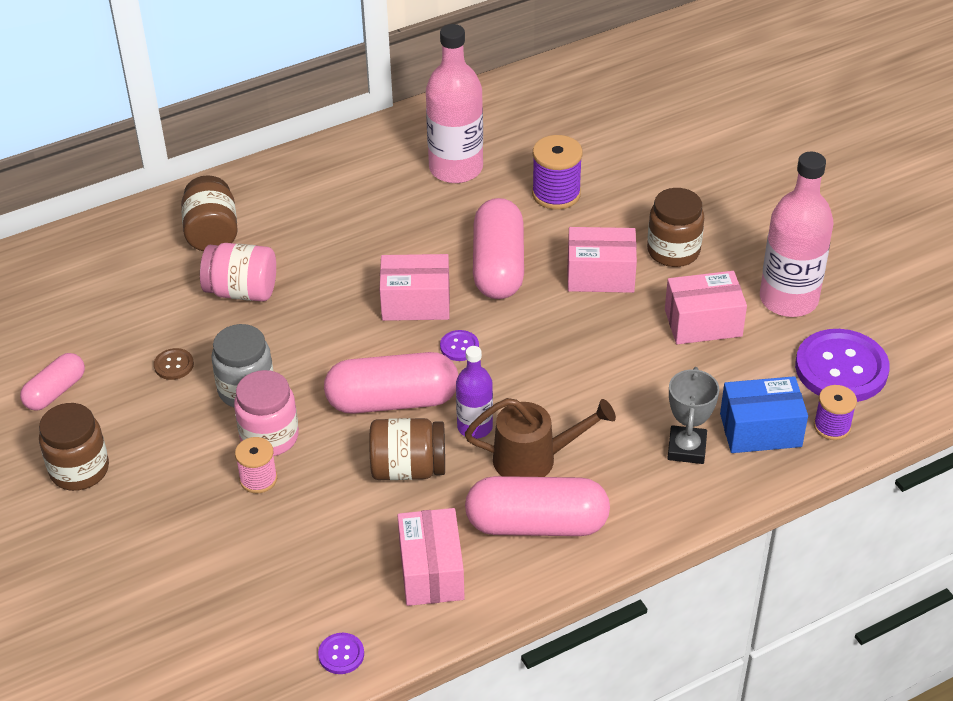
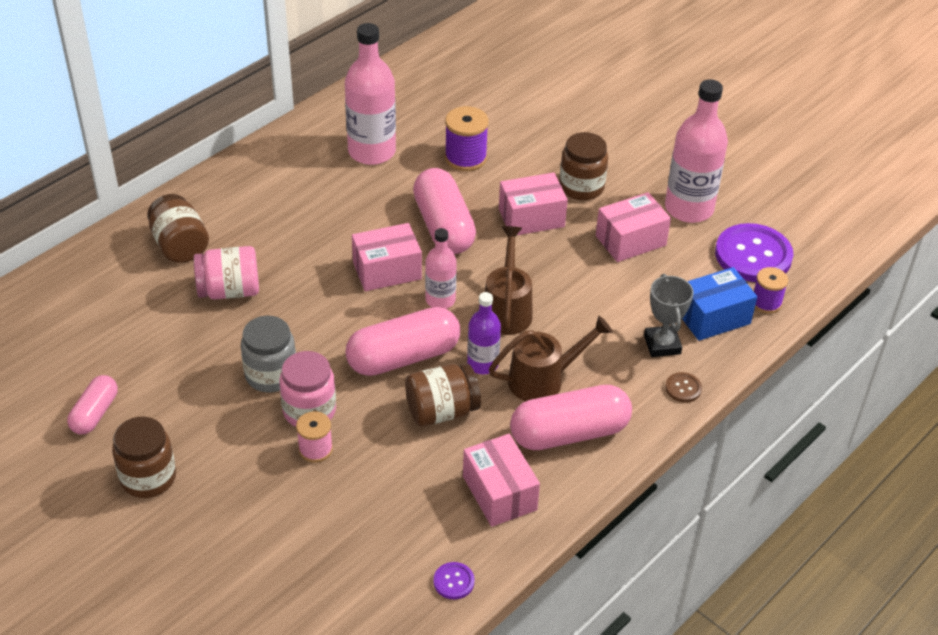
camera: 20 degrees left, 0 degrees up
brown button [154,348,194,380] -> brown button moved to [665,372,702,402]
purple button [440,330,479,361] -> pink bottle [425,228,457,309]
none -> brown watering can [485,226,533,335]

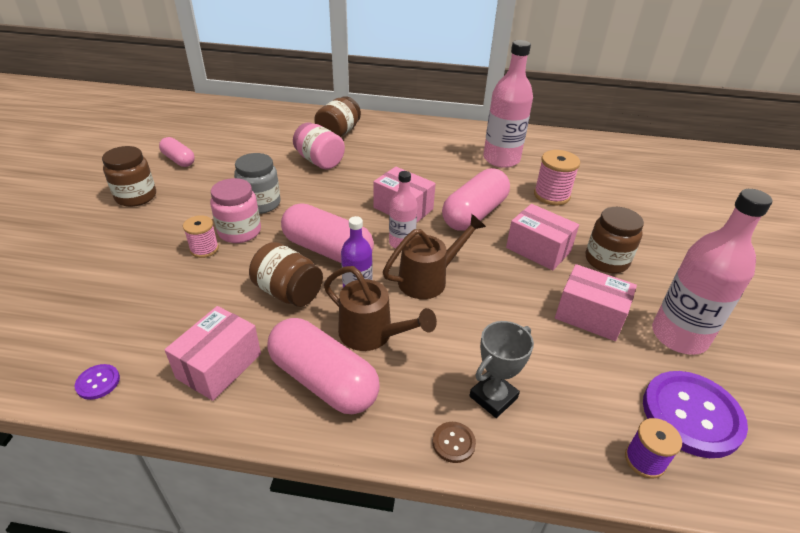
camera: 55 degrees right, 5 degrees down
pink capsule [67,375,118,434] -> pink capsule turned 60 degrees clockwise [159,137,195,167]
purple spool [445,106,489,171] -> pink spool [534,150,580,205]
blue box [682,267,757,341] -> none

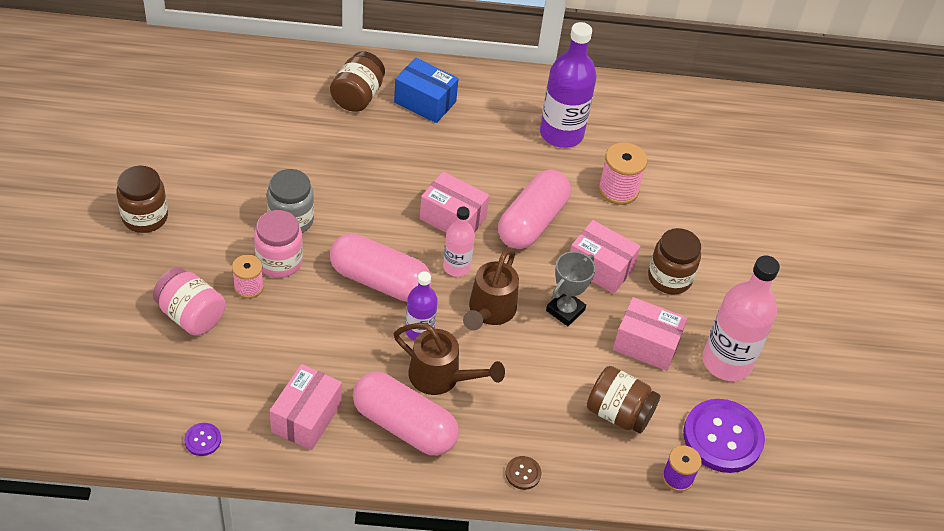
camera: 10 degrees left, 10 degrees up
pink capsule [159,137,195,167] -> none
brown jar [249,242,323,307] -> brown jar moved to [587,366,660,434]
pink jar [293,123,345,169] -> pink jar moved to [153,267,225,336]
brown watering can [383,214,486,299] -> brown watering can turned 150 degrees clockwise [463,248,519,330]
grey trophy [469,321,534,418] -> grey trophy moved to [546,251,595,326]
pink bottle [483,40,533,168] -> purple bottle [540,22,597,148]
none -> blue box [394,58,459,123]

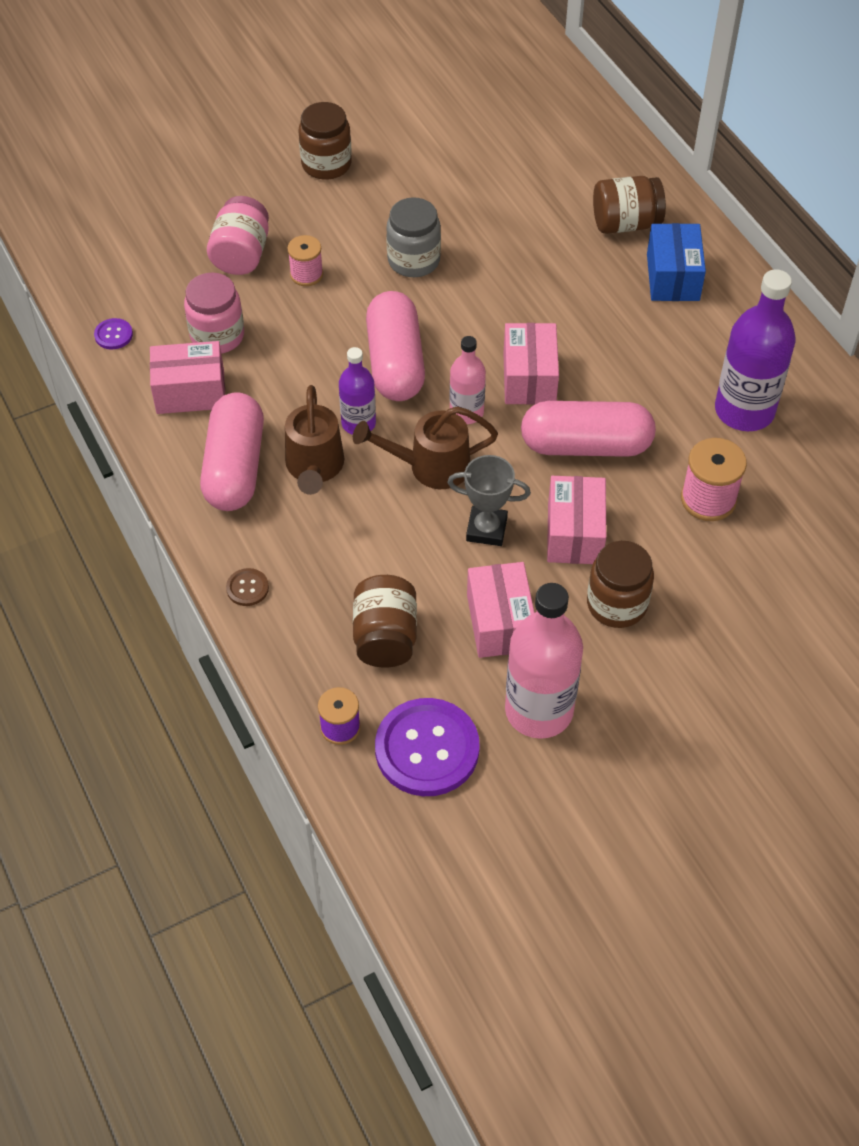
camera: 65 degrees right, 5 degrees up
pink jar [254,210,303,278] -> pink jar moved to [184,273,244,354]

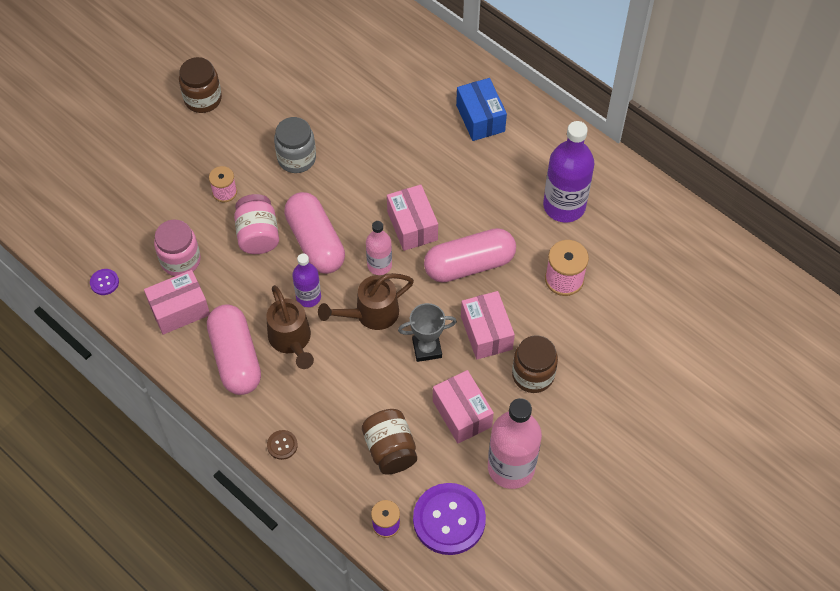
camera: 20 degrees left, 5 degrees up
pink jar [207,196,269,275] -> pink jar moved to [234,194,279,254]
brown jar [593,176,666,234] -> none

